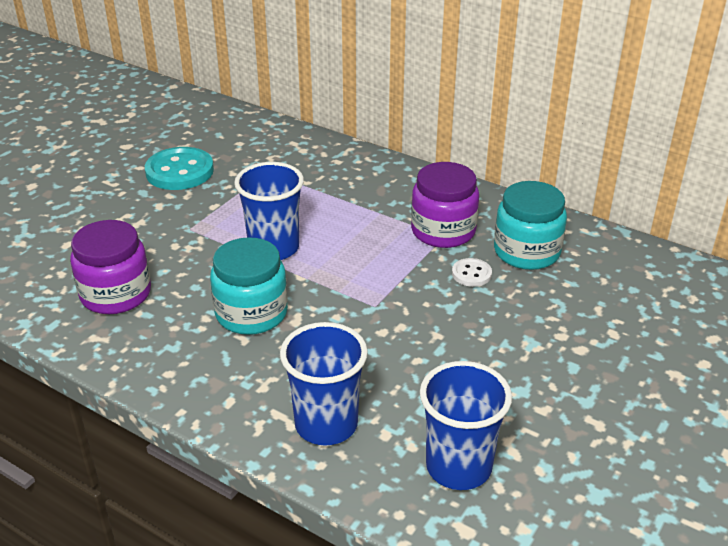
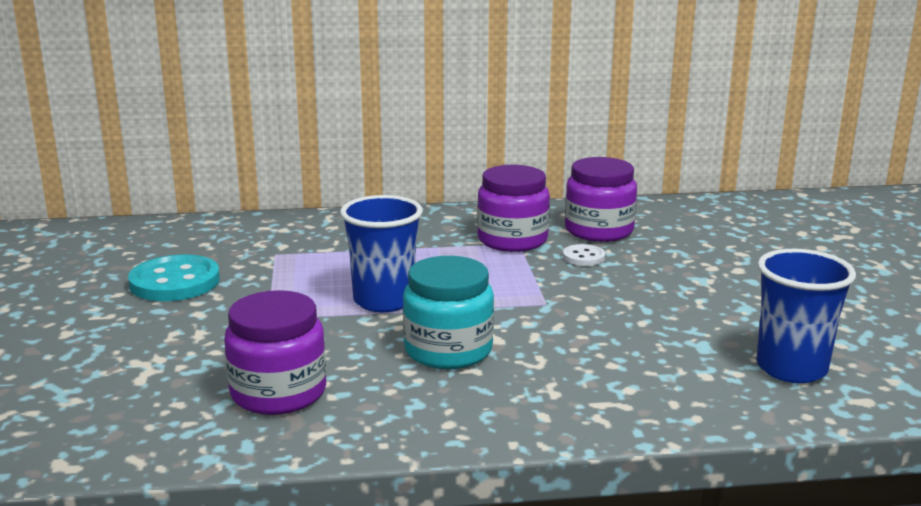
camera: 40 degrees left, 15 degrees down
blue cup [280,322,368,445] -> none
turquoise jar [494,181,567,270] -> purple jar [565,157,637,242]

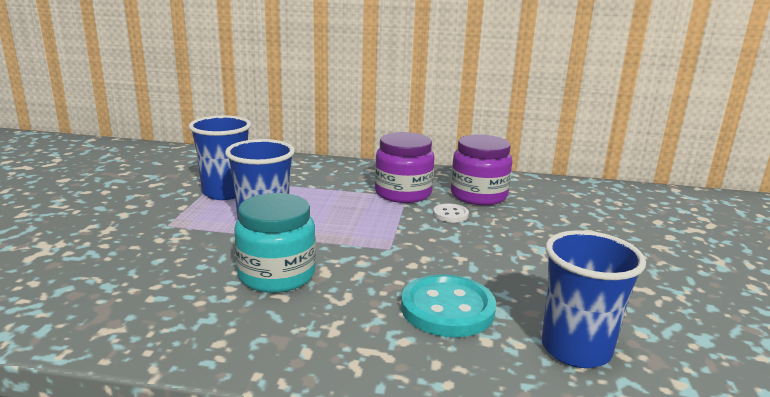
camera: 15 degrees right, 0 degrees up
turquoise button [128,254,220,301] -> turquoise button moved to [401,274,496,337]
purple jar [224,290,326,415] -> none
none -> blue cup [189,115,251,200]

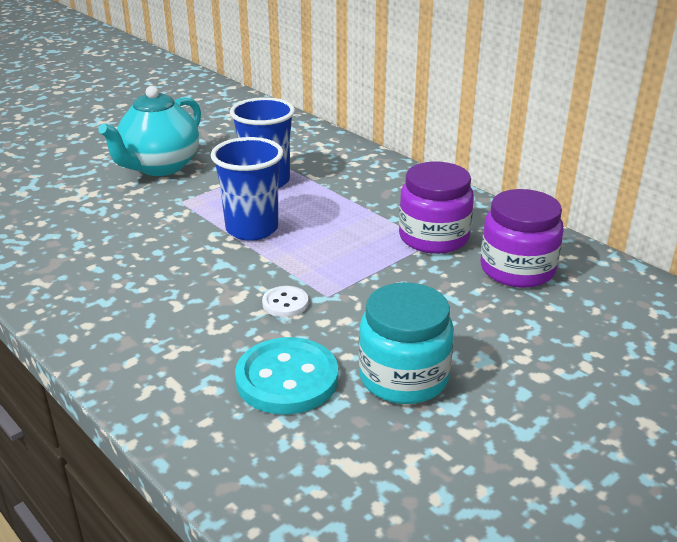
camera: 40 degrees right, 10 degrees up
turquoise jar [234,193,316,293] -> turquoise jar moved to [359,282,454,404]
white button [433,203,469,222] -> white button moved to [262,286,308,317]
blue cup [542,230,646,368] -> none
none -> turquoise teapot [98,86,201,176]

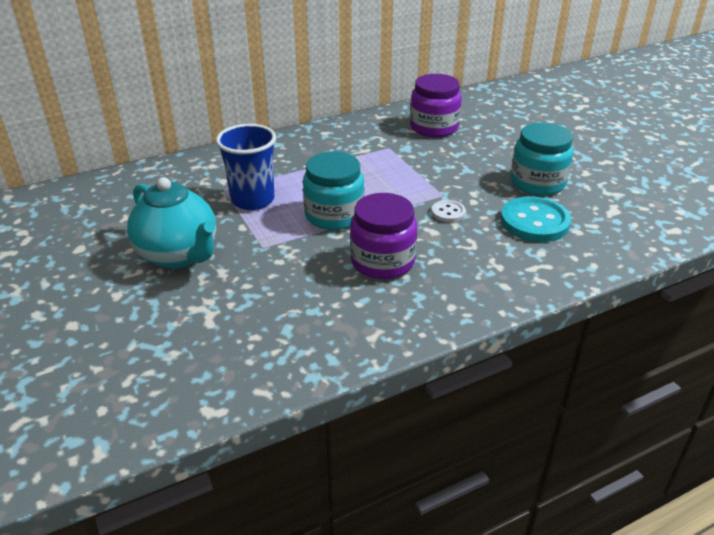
camera: 75 degrees left, 5 degrees up
blue cup [211,137,283,241] -> turquoise jar [303,152,364,230]
purple jar [399,162,474,254] -> purple jar moved to [350,193,417,279]

